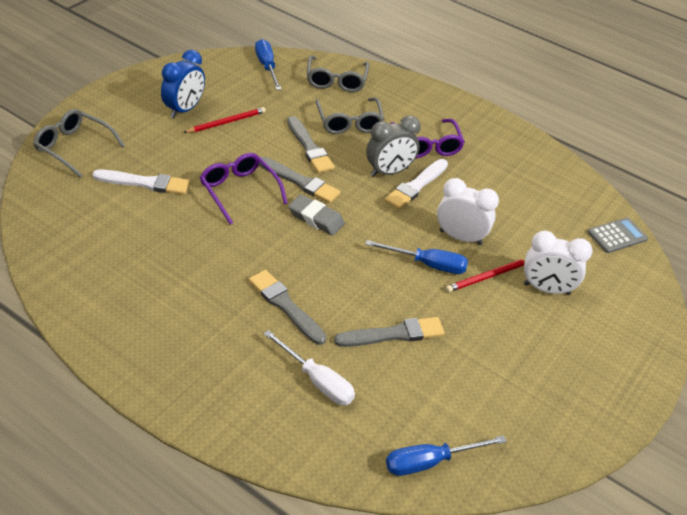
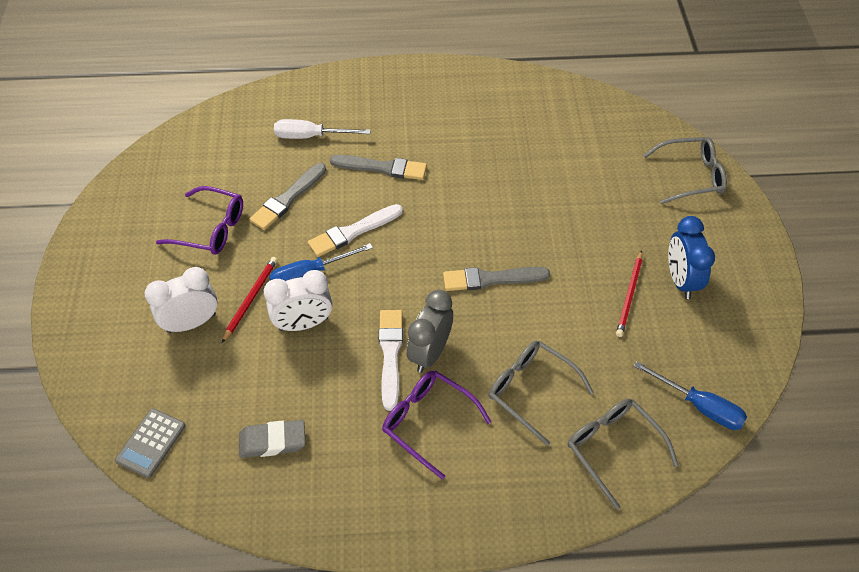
camera: 145 degrees right, 10 degrees up
white brush [93,169,190,195] -> white brush moved to [308,204,403,257]
purple glasses [200,153,288,225] -> purple glasses moved to [156,186,243,255]
grey brush [287,116,335,173] -> none
grey eraser [288,194,345,236] -> grey eraser moved to [239,420,305,458]
blue screwdriver [386,435,507,476] -> none

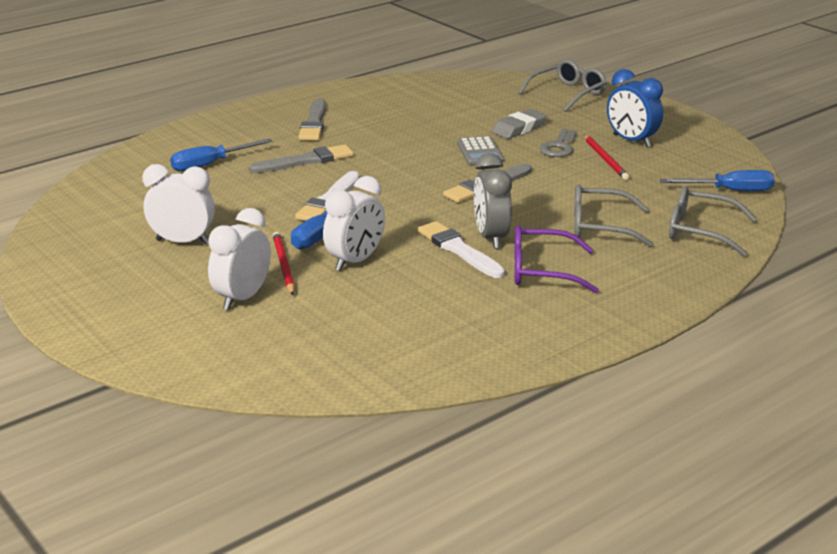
camera: 35 degrees left, 25 degrees down
grey calculator [115,408,186,478] -> grey calculator moved to [457,136,504,165]
purple glasses [156,186,243,255] -> white clock [142,164,215,244]
grey eraser [239,420,305,458] -> grey eraser moved to [492,109,547,139]
grey brush [249,163,326,230] -> grey brush moved to [298,98,326,140]
white screwdriver [274,119,371,139] -> blue screwdriver [170,139,273,171]
none -> grey key [539,129,576,157]

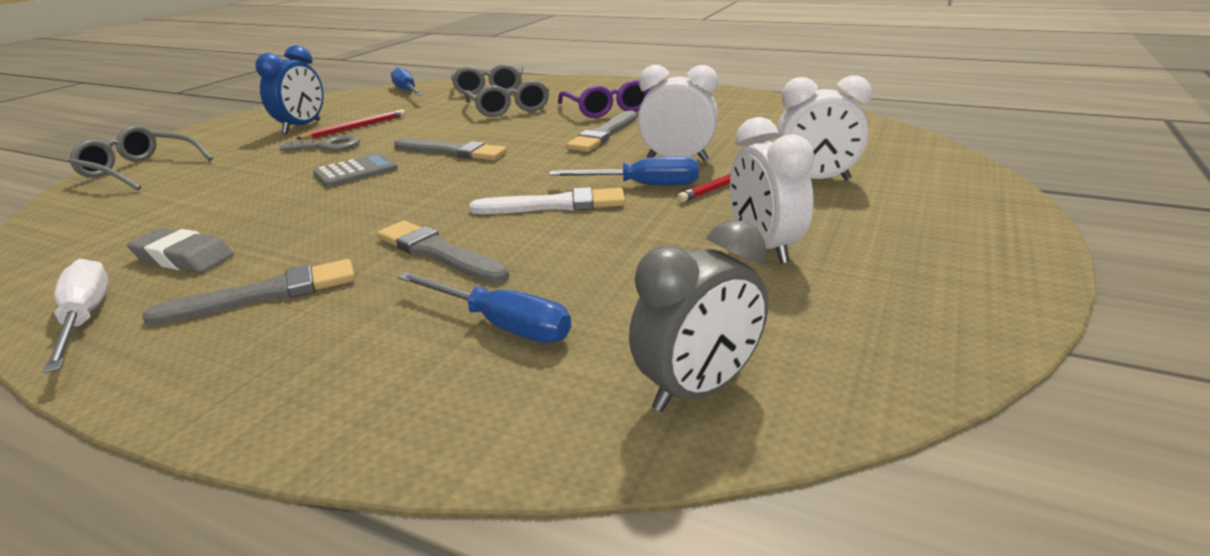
camera: 115 degrees left, 0 degrees up
white brush [418,221,505,278] -> grey brush [566,110,637,152]
grey clock [474,153,512,249] -> grey clock moved to [629,220,768,412]
grey eraser [492,109,547,139] -> grey eraser moved to [127,228,234,273]
none -> white screwdriver [43,259,109,373]

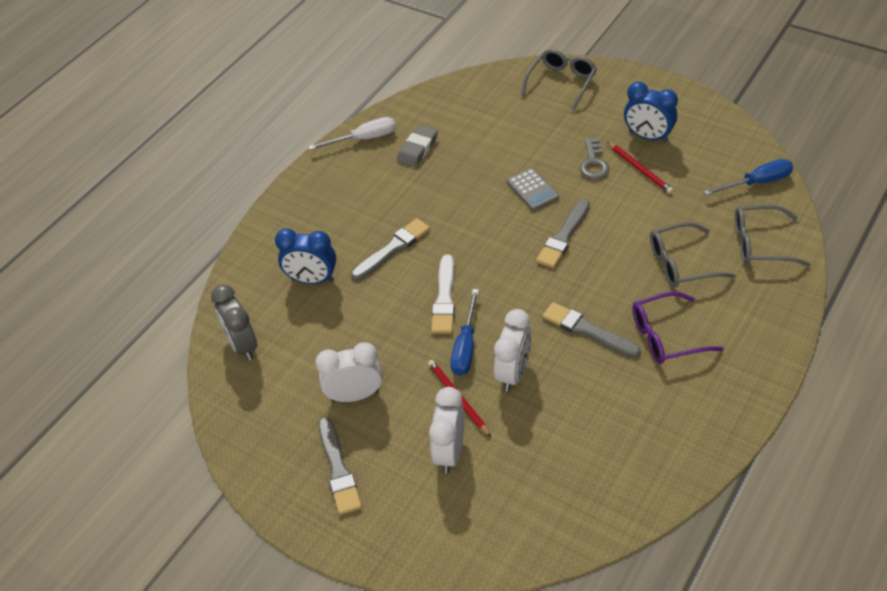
camera: 100 degrees right, 20 degrees up
grey brush [142,259,355,326] -> grey brush moved to [318,417,362,515]
blue screwdriver [397,272,571,343] -> blue clock [275,229,336,284]

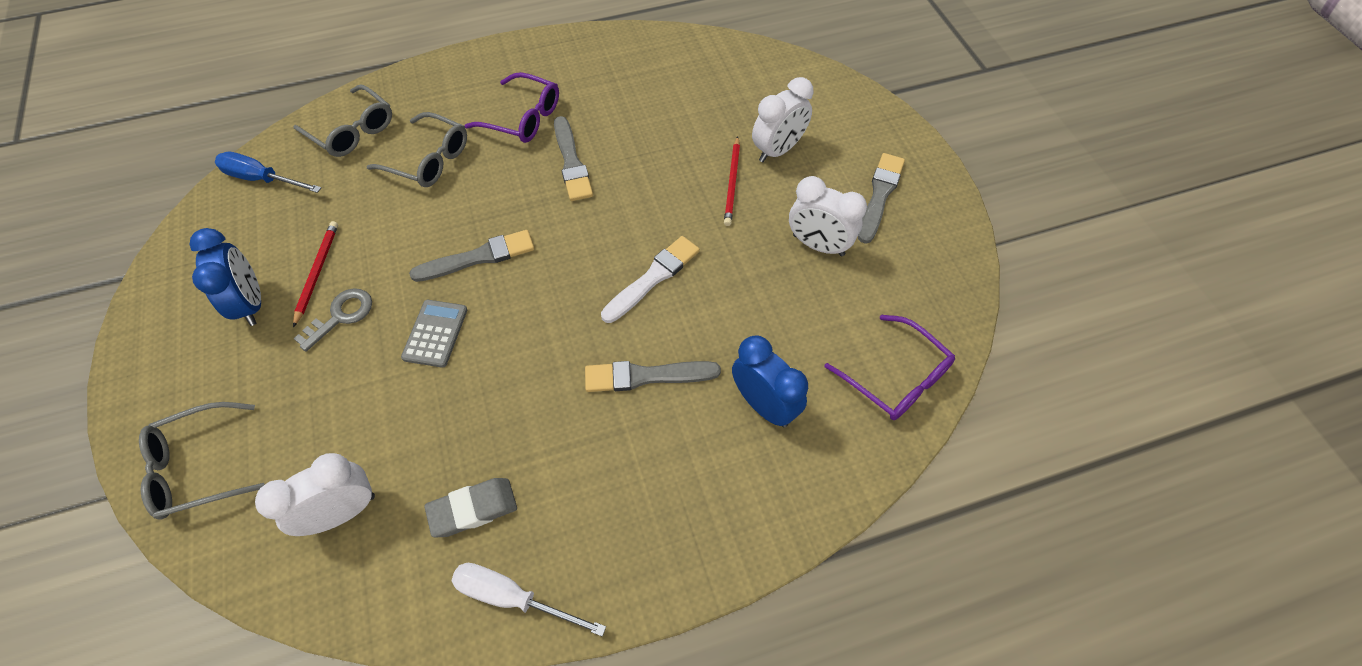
camera: 145 degrees left, 10 degrees up
grey clock [211,284,257,361] -> purple glasses [824,315,955,420]
blue screwdriver [450,289,479,376] -> none
white clock [494,309,531,392] -> white clock moved to [255,453,375,536]

